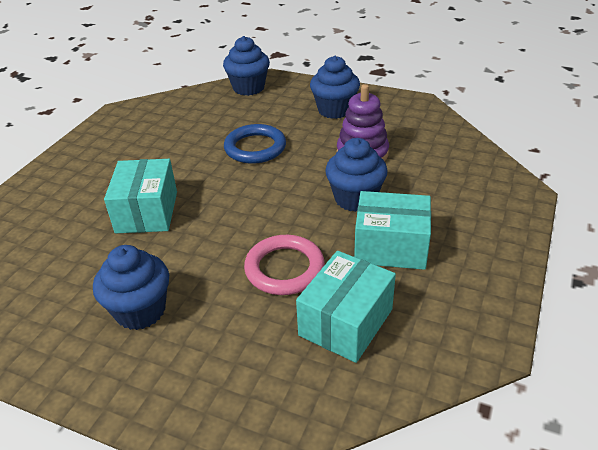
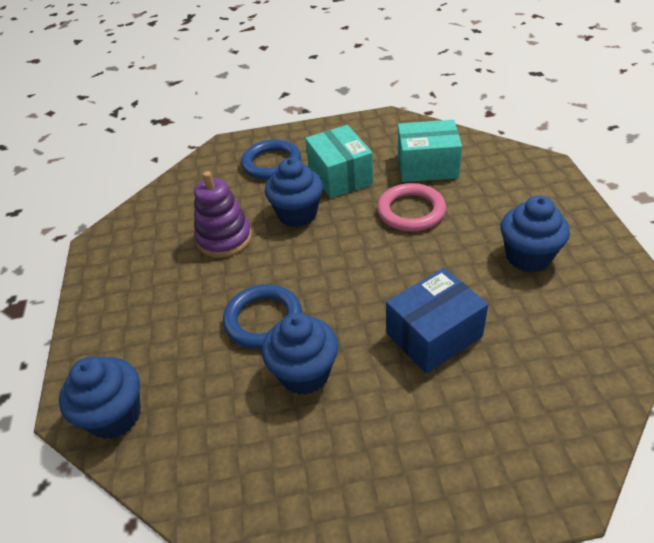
camera: 120 degrees left, 5 degrees up
turquoise box [104,159,177,233] -> blue box [386,268,488,373]
blue cupcake [310,56,360,119] -> blue cupcake moved to [262,312,338,395]
none -> blue ring [241,139,301,180]

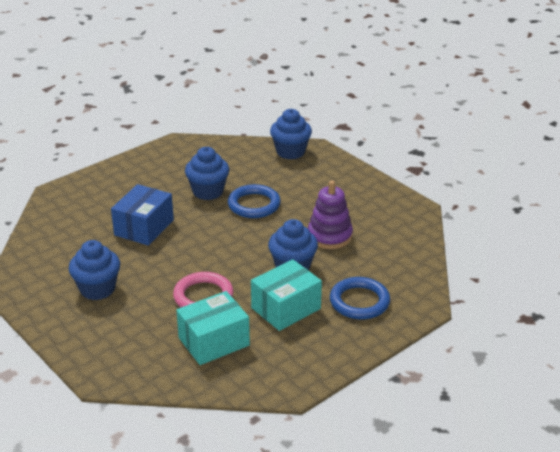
camera: 145 degrees right, 10 degrees down
turquoise box [305,125,373,198] -> turquoise box turned 75 degrees counterclockwise [251,259,322,331]

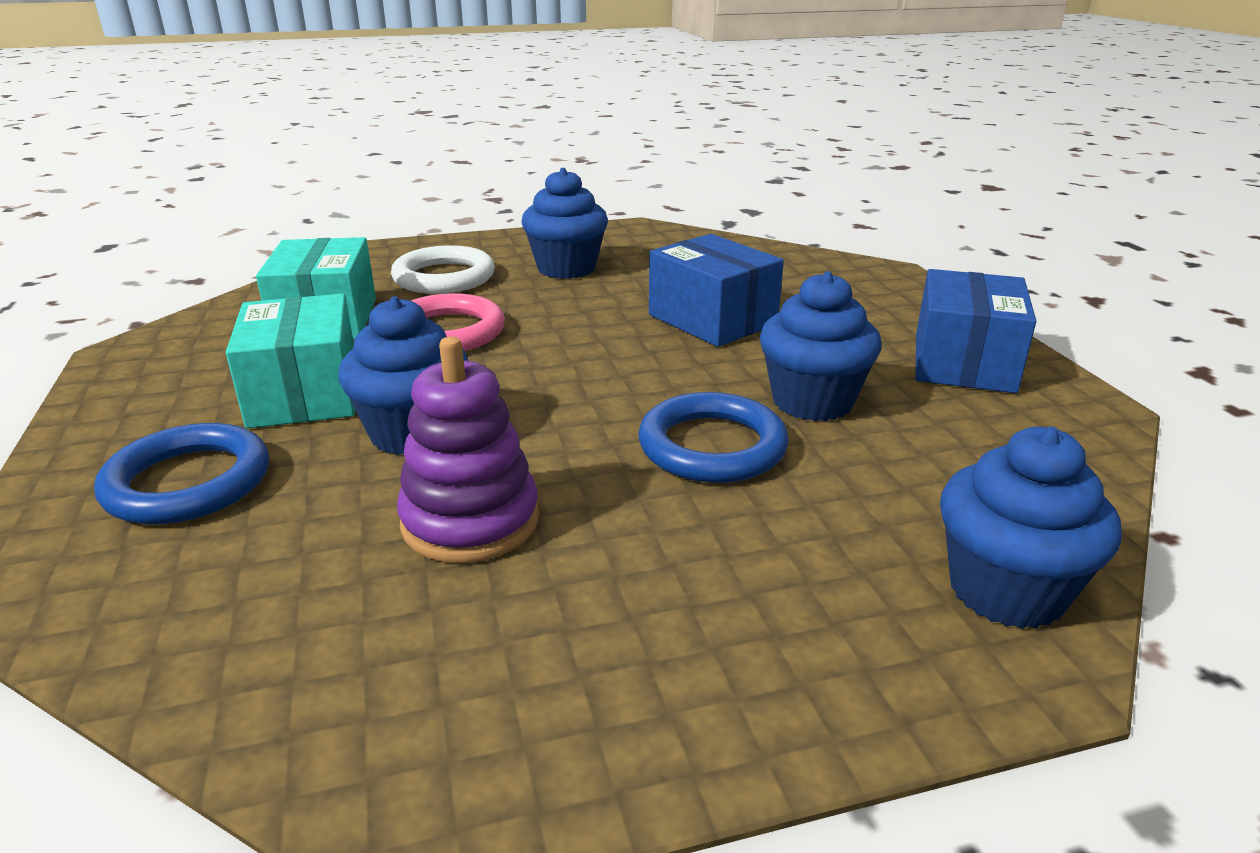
camera: 115 degrees right, 5 degrees down
none -> white ring [391,245,495,294]
none -> blue box [916,269,1036,393]

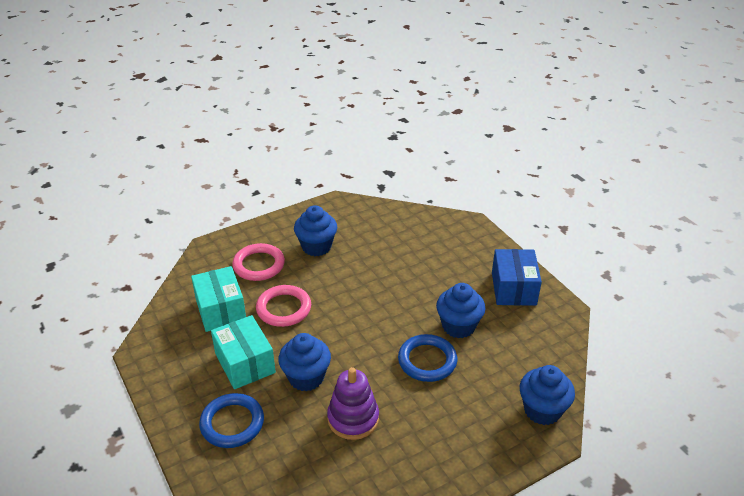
camera: 15 degrees left, 10 degrees up
white ring [391,245,495,294] -> pink ring [232,243,285,281]
blue box [649,234,784,347] -> none

